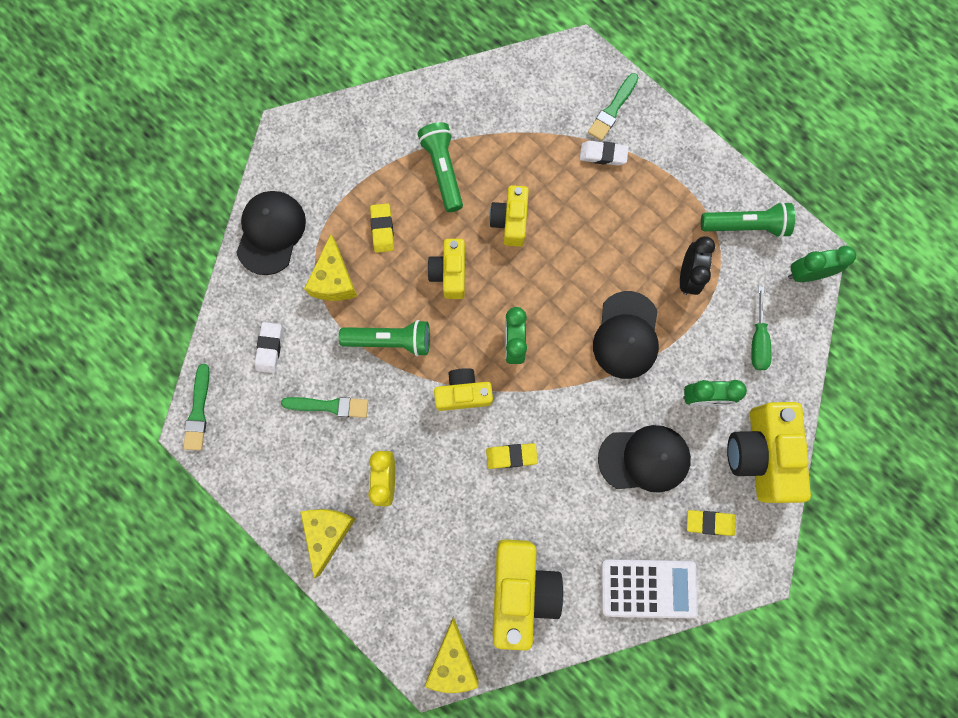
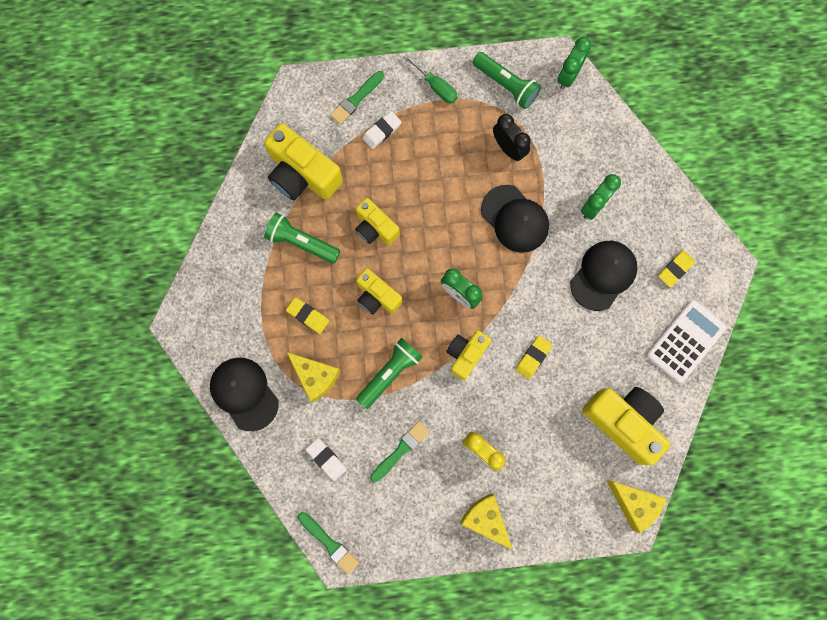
camera: 50 degrees left, 0 degrees up
green brush [588,73,639,141] -> green brush turned 60 degrees clockwise [330,71,384,125]
green flashlight [701,202,795,238] -> green flashlight turned 90 degrees clockwise [473,52,541,109]
yellow camera [727,402,811,503] -> yellow camera moved to [264,123,343,200]
green screwdriver [751,286,772,370] -> green screwdriver moved to [404,54,458,103]

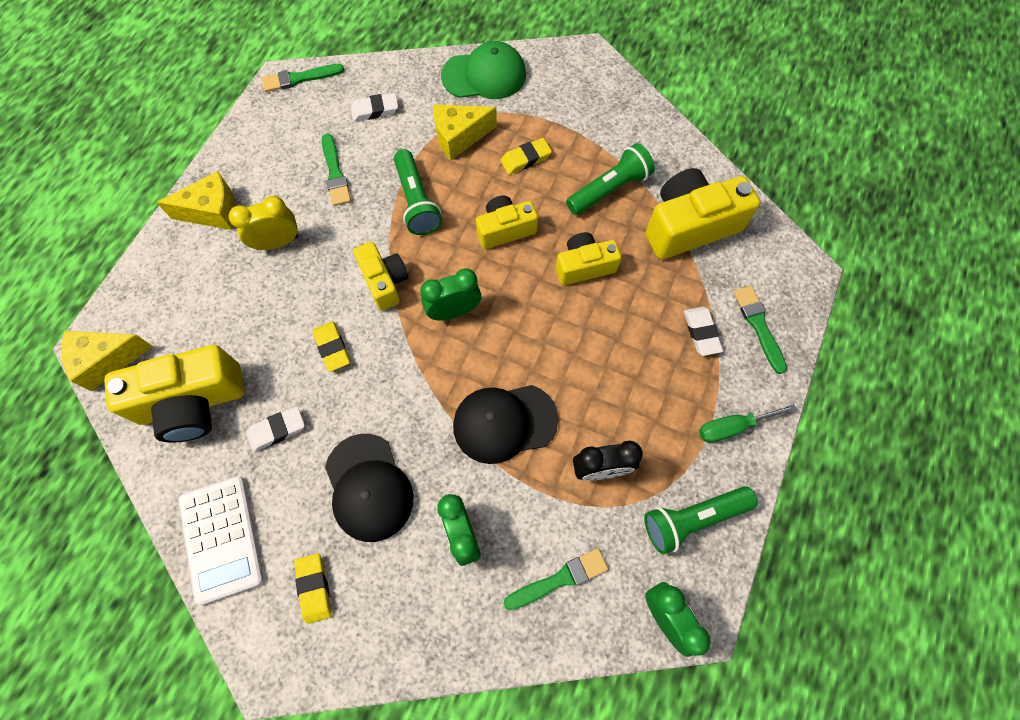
camera: 120 degrees right, 10 degrees down
black cap [210,358,279,431] -> green cap [441,41,526,99]
none -> white eraser [246,407,305,452]
none -> green brush [503,549,608,610]

